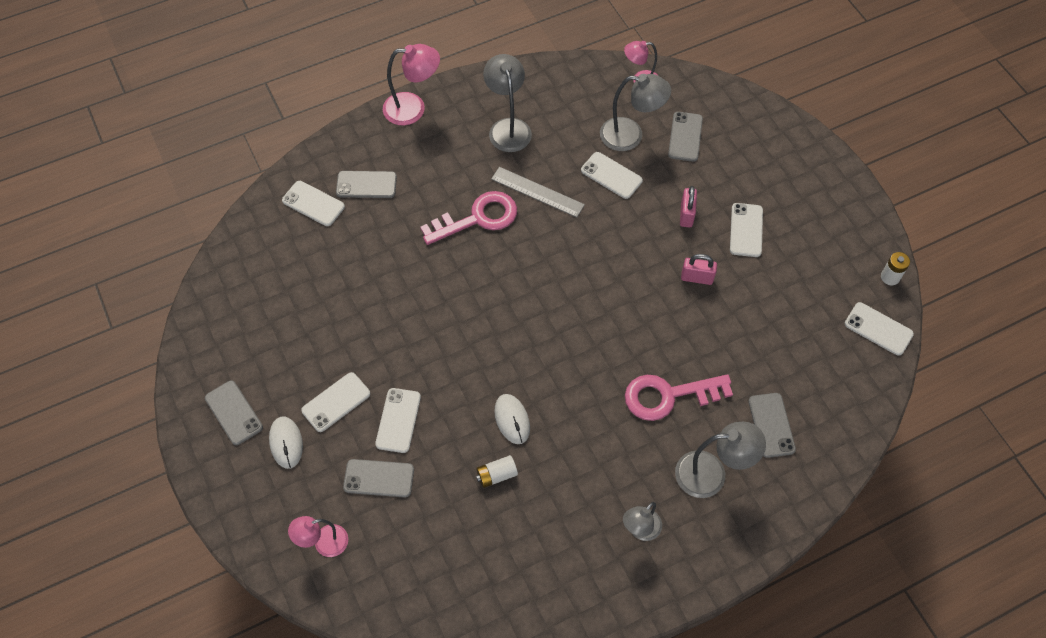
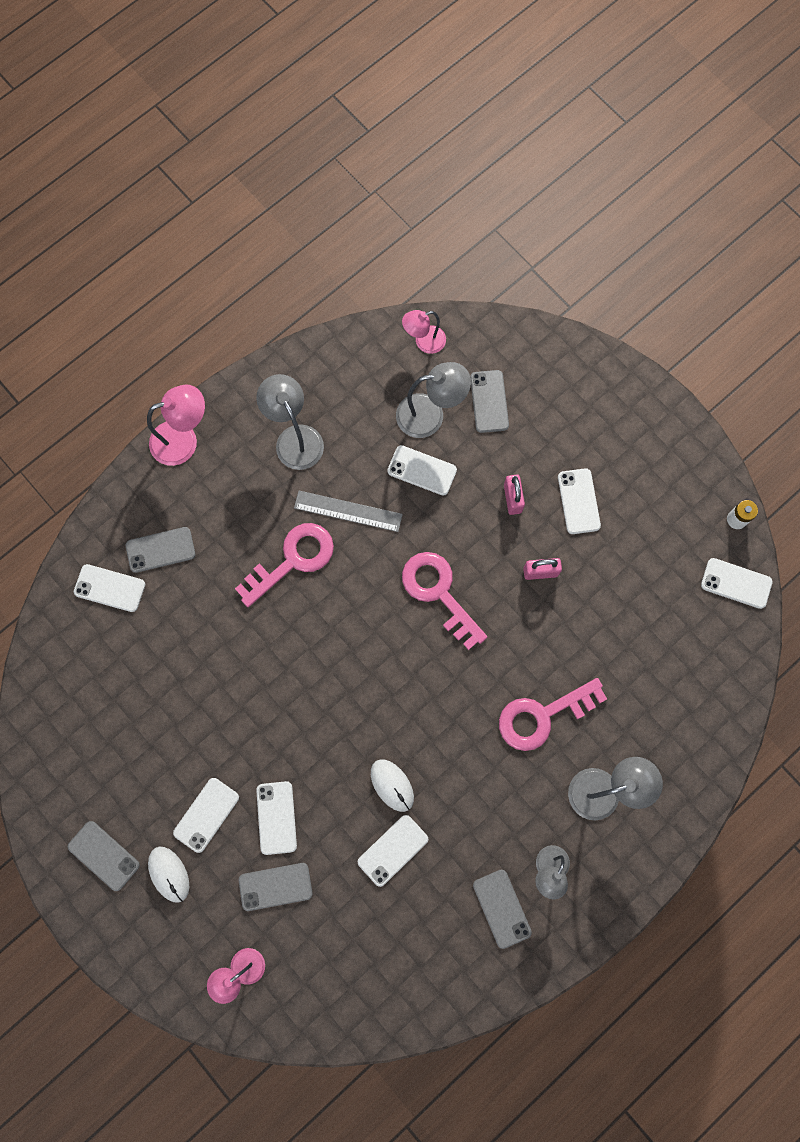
camera: 15 degrees left, 15 degrees up
white battery [476,455,518,488] -> white phone [358,815,428,887]
grey phone [748,393,796,458] -> grey phone moved to [473,870,532,949]
none -> pink key [402,552,487,650]

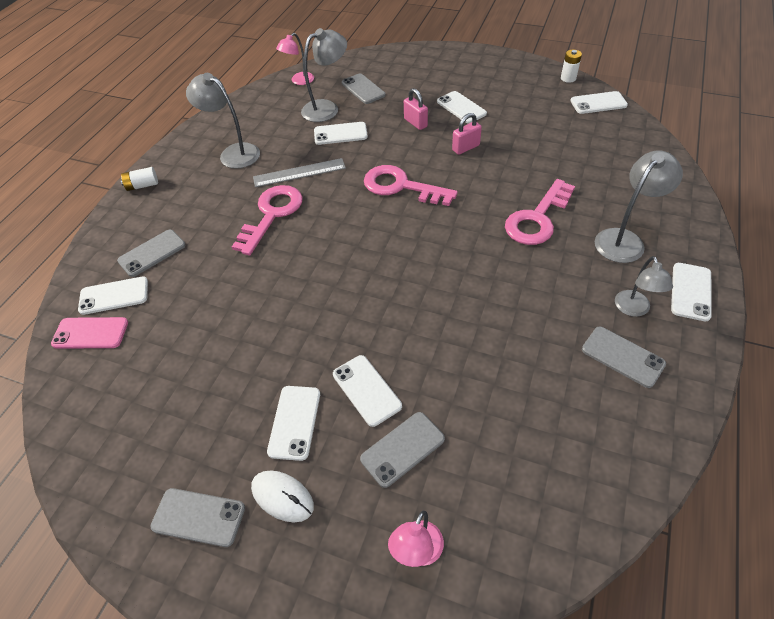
camera: 25 degrees left, 25 degrees down
pink lamp [147,385,205,466] -> white battery [121,167,158,191]
white phone [358,815,428,887] -> white phone moved to [671,263,712,321]
white mouse [371,759,414,812] -> none
none -> pink phone [51,317,128,349]

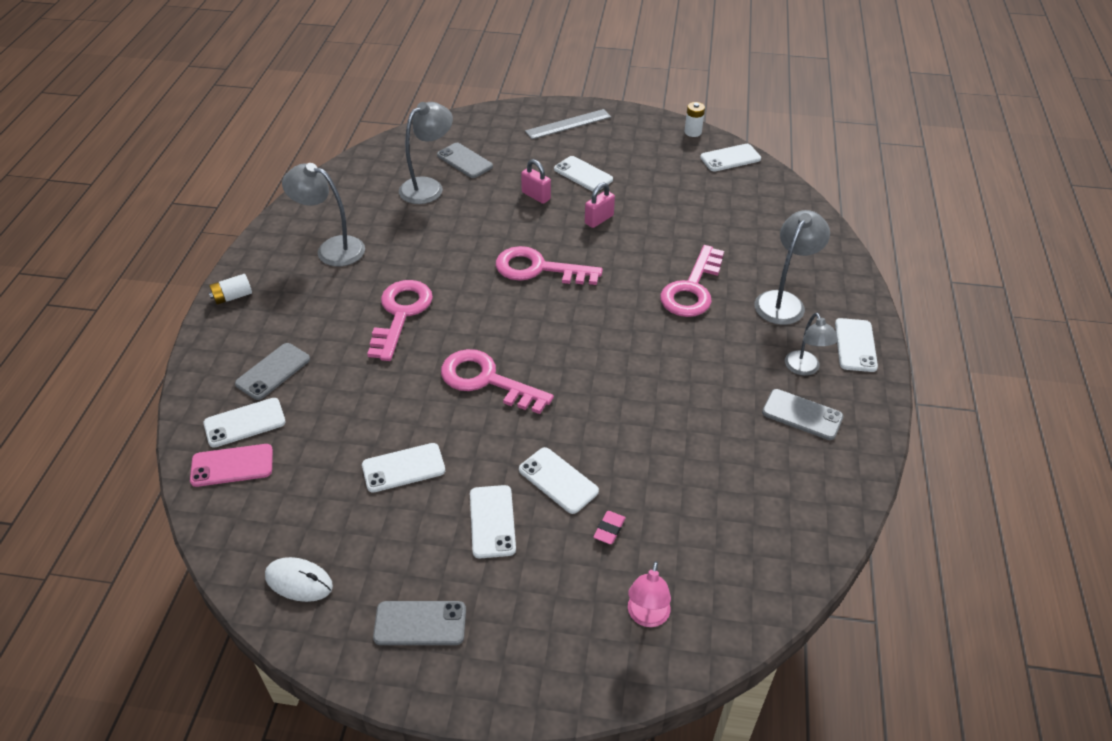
camera: 15 degrees left, 5 degrees down
white mouse [251,470,314,522] -> white mouse moved to [265,557,333,602]
grey ruler [253,158,346,187] -> grey ruler moved to [525,109,611,139]
pink lamp [276,33,314,85] -> none
white phone [314,122,368,145] -> white phone moved to [362,443,445,493]
grey phone [360,412,445,488] -> pink eraser [593,511,626,544]
none -> pink key [441,349,554,414]

